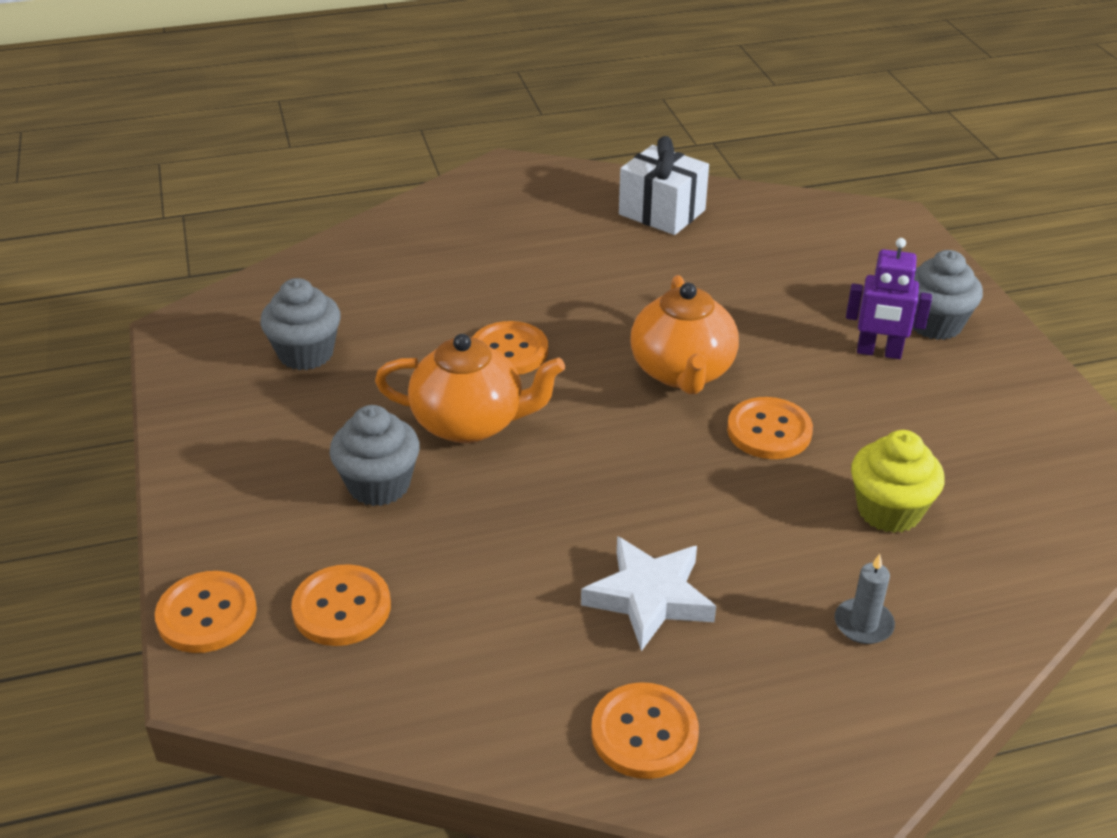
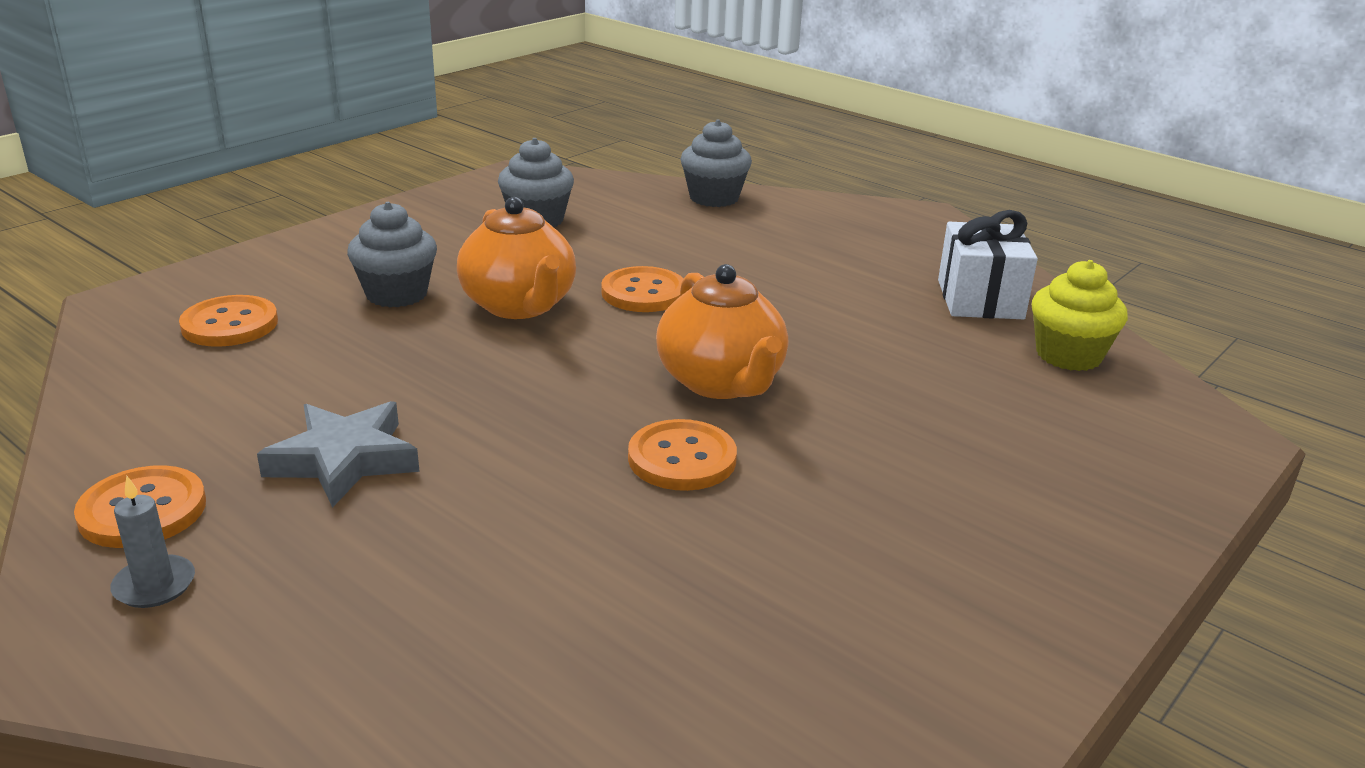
camera: 55 degrees right, 10 degrees down
orange button [155,571,257,653] -> none
white star [581,536,716,651] -> grey star [257,401,420,508]
orange teapot [630,275,739,394] -> orange teapot turned 75 degrees counterclockwise [656,264,788,399]
grey candle [835,554,895,644] -> grey candle moved to [110,476,195,608]
purple robot [846,238,932,359] -> none
yellow cupcake [851,430,945,533] -> yellow cupcake moved to [1032,260,1128,371]
grey cupcake [912,250,983,340] -> grey cupcake moved to [680,119,752,207]

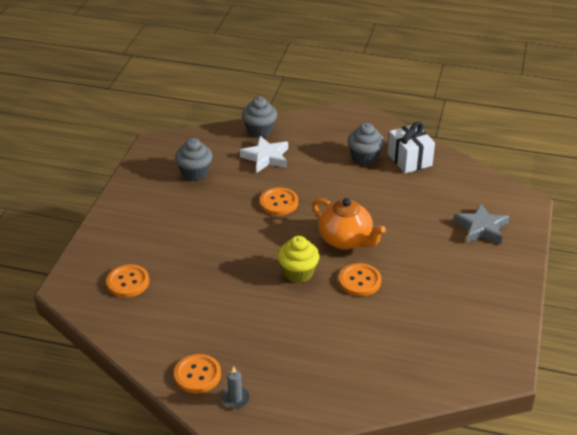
camera: 25 degrees left, 10 degrees up
grey star [257,401,420,508] -> grey star moved to [454,203,510,244]
grey cupcake [347,202,437,308] -> grey cupcake moved to [348,123,384,165]
orange teapot [457,197,576,319] -> none
yellow cupcake [1032,260,1128,371] -> yellow cupcake moved to [277,236,320,283]
none -> white star [240,136,288,173]

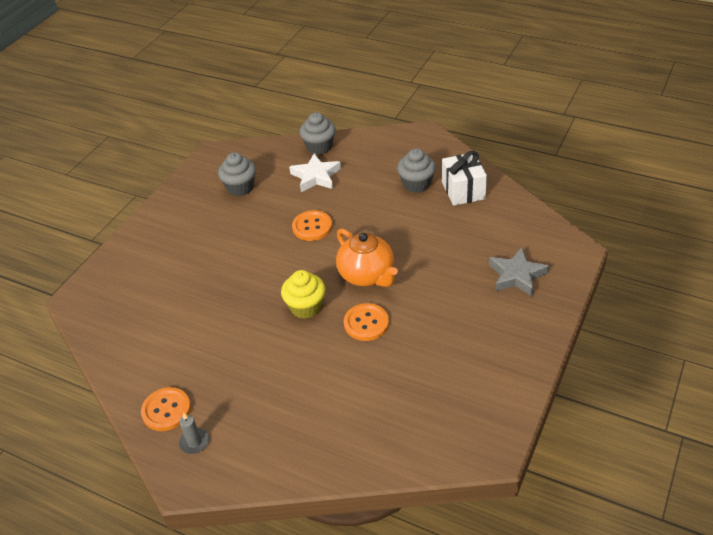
camera: 15 degrees right, 5 degrees up
orange button [106,264,149,297] -> none

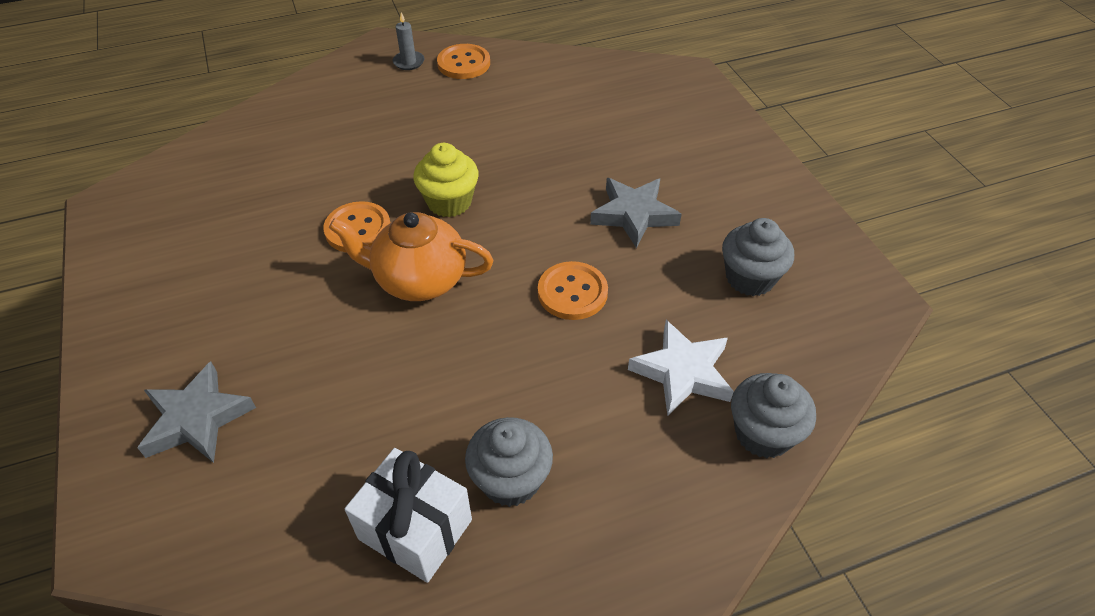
camera: 130 degrees right, 5 degrees up
none -> grey star [590,178,682,248]

